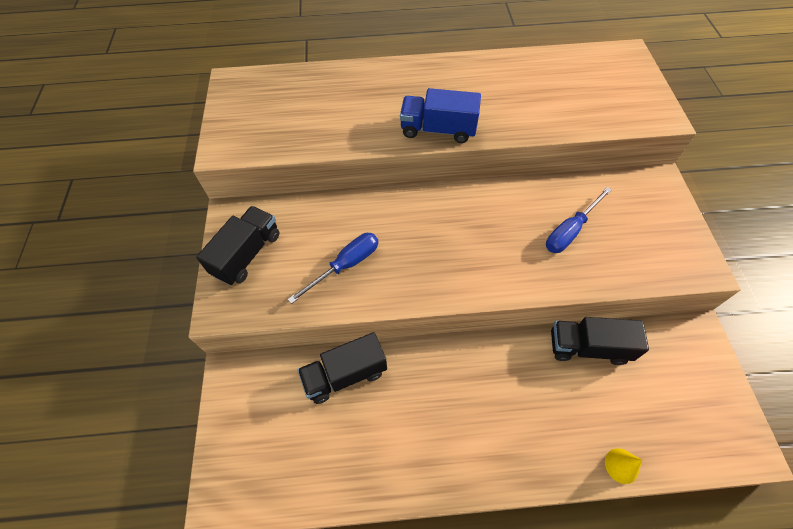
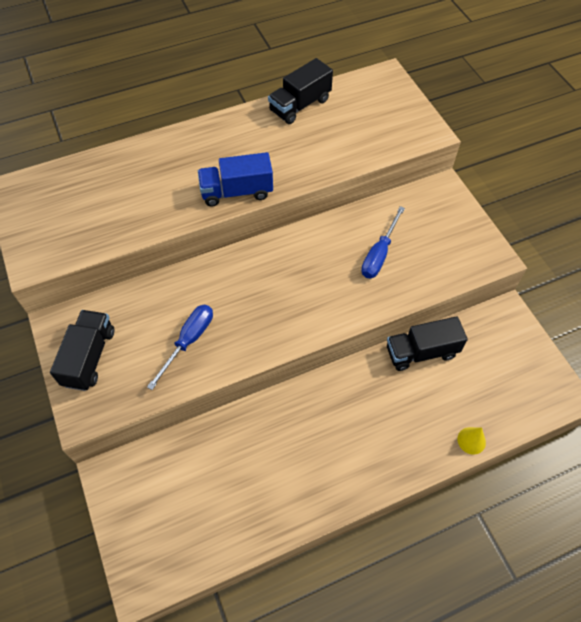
camera: 20 degrees left, 0 degrees up
black truck [298,332,387,404] -> black truck moved to [268,58,333,124]

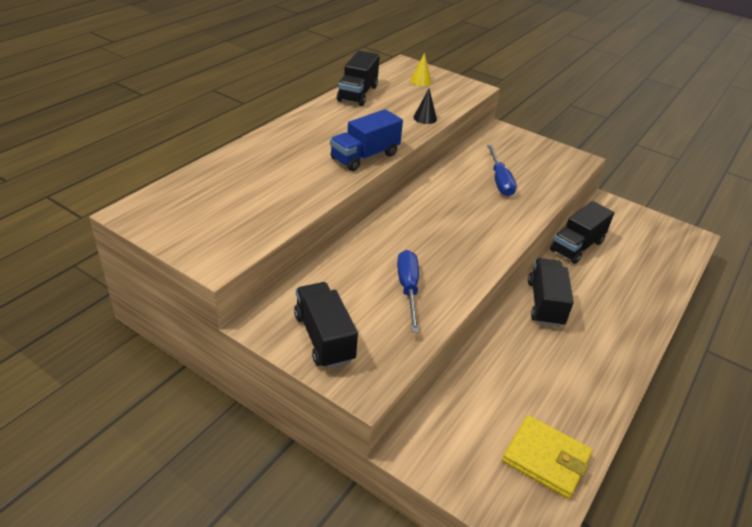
camera: 35 degrees left, 20 degrees down
yellow cone [457,427,486,455] -> yellow cone moved to [410,53,432,86]
none -> black cone [413,89,437,124]
none -> yellow wallet [502,415,592,499]
none -> black truck [528,258,574,327]

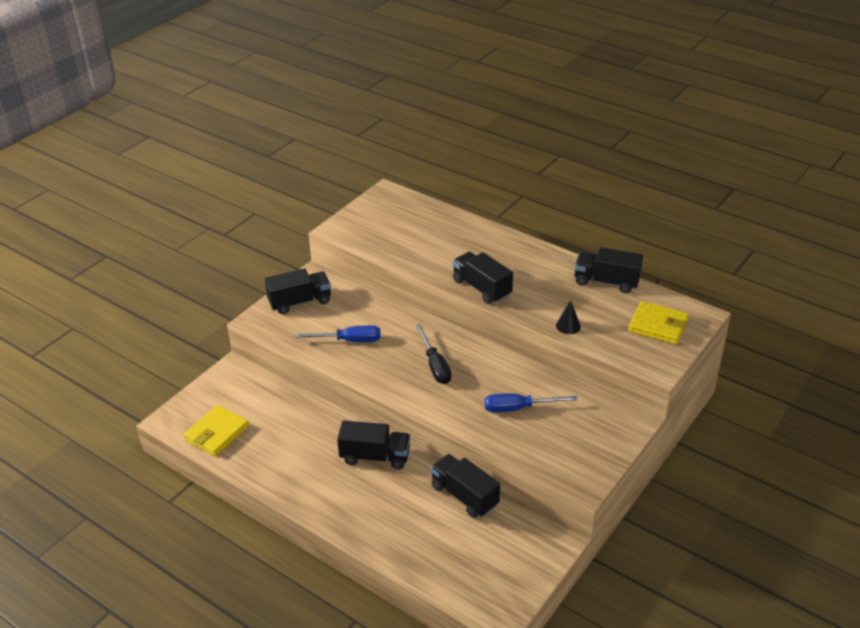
camera: 95 degrees right, 0 degrees up
blue truck [330,109,403,171] -> black truck [453,251,513,304]
yellow cone [410,53,432,86] -> yellow wallet [628,301,689,344]
none -> black screwdriver [416,324,451,384]

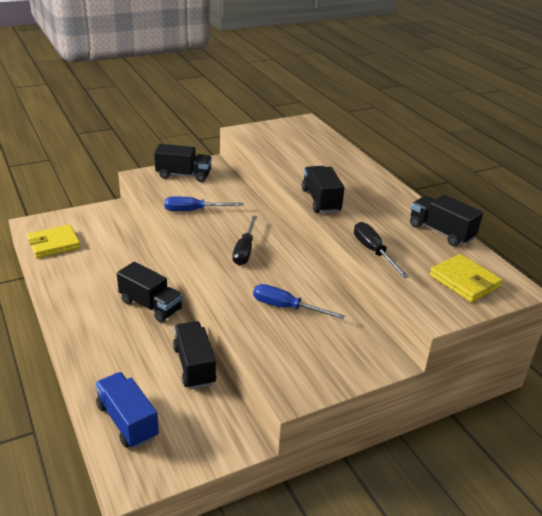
camera: 25 degrees right, 5 degrees down
blue screwdriver [294,325,381,342] -> blue screwdriver turned 150 degrees clockwise [165,197,244,211]
black cone [556,300,581,334] -> black screwdriver [354,222,409,278]
none -> blue truck [95,372,159,448]

